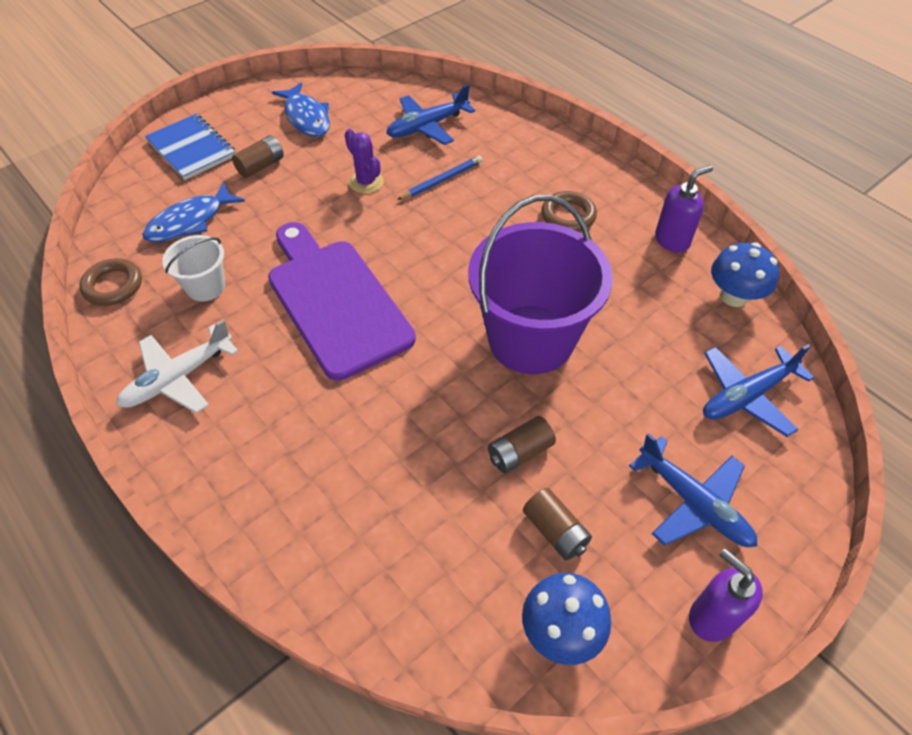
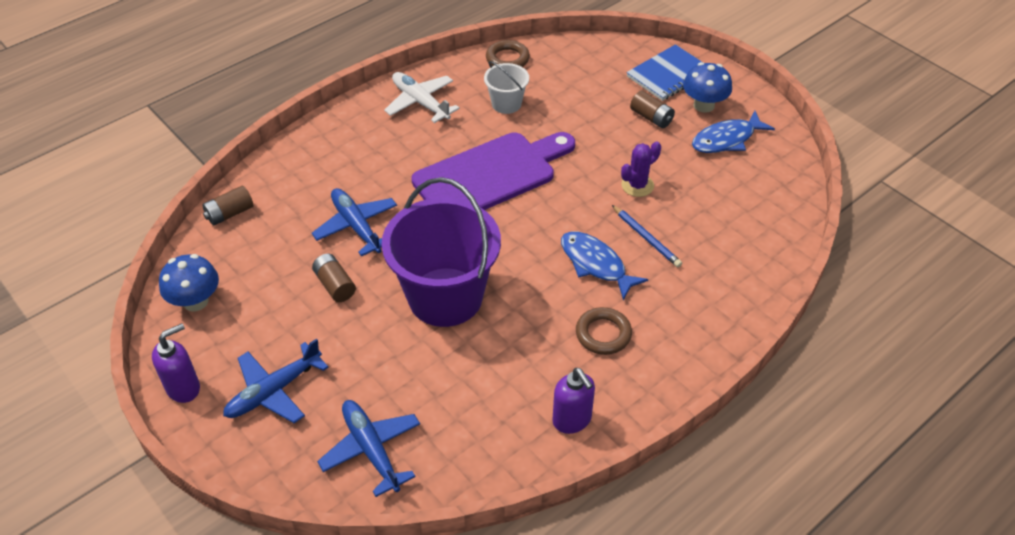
camera: 90 degrees right, 5 degrees down
blue fish [142,182,245,242] -> blue fish moved to [561,231,648,300]
blue plane [386,84,475,145] -> blue plane moved to [312,188,397,256]
brown battery [523,488,592,561] -> brown battery moved to [202,186,254,225]
blue mushroom [711,242,779,307] -> blue mushroom moved to [683,62,732,113]

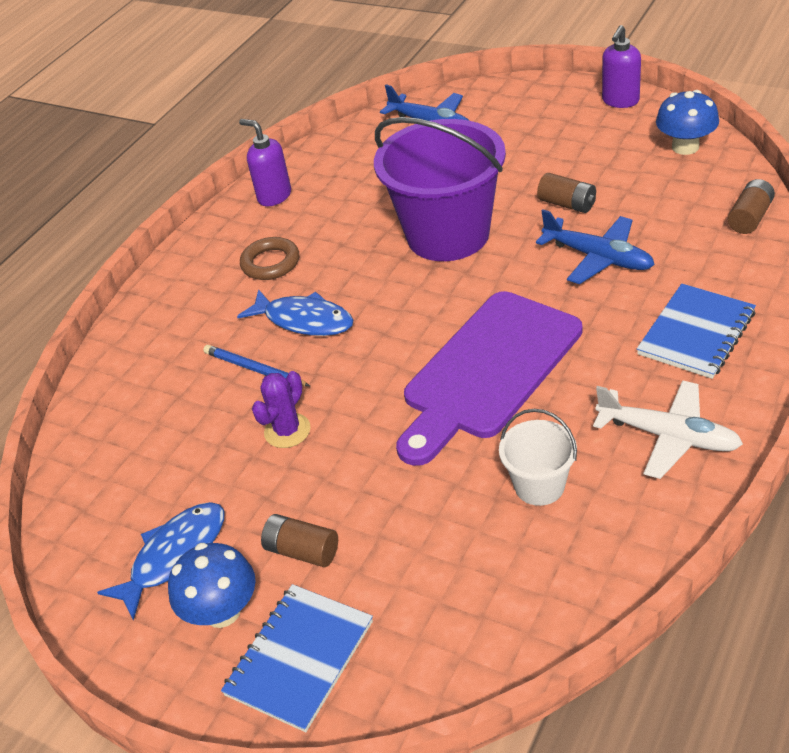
camera: 165 degrees right, 5 degrees down
blue plane [223,338,328,423] -> none
brown ring [486,40,530,67] -> none
none -> blue notebook [637,284,756,379]

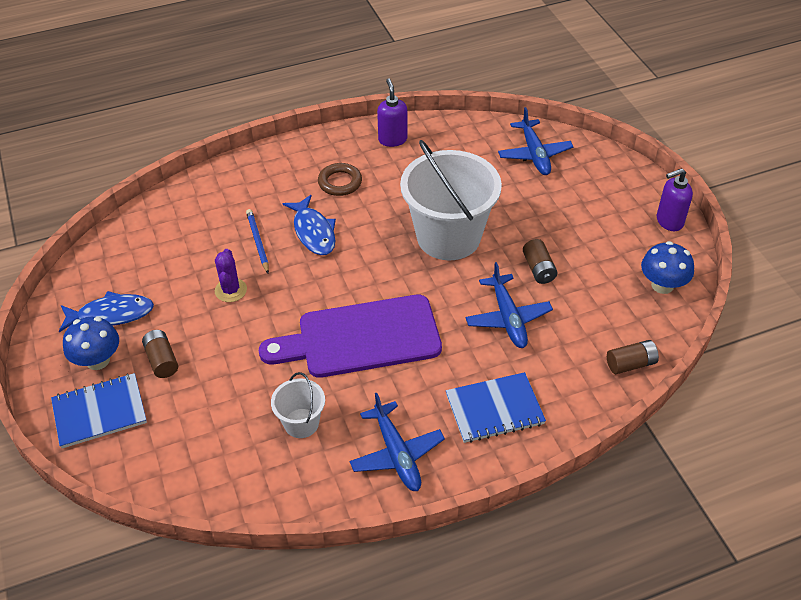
camera: 35 degrees right, 5 degrees up
purple cactus [252,371,310,448] -> purple cactus turned 75 degrees counterclockwise [215,249,247,302]
purple bucket [374,117,506,261] -> white bucket [400,140,502,260]
white plane [593,380,743,479] -> blue plane [350,393,445,491]

